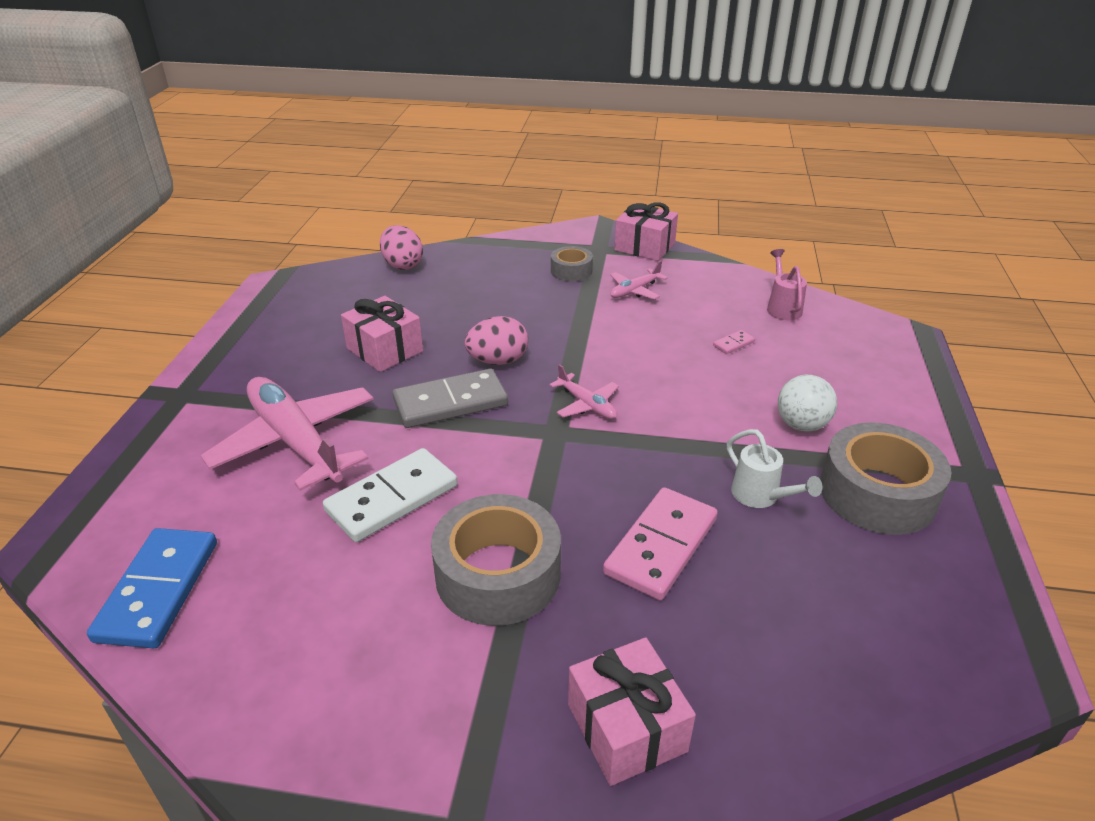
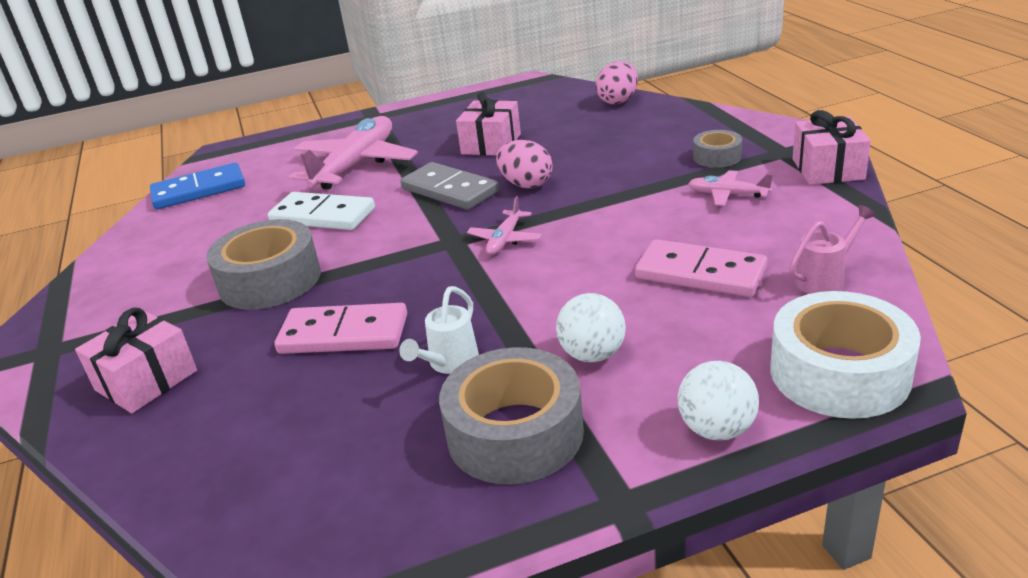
camera: 65 degrees right, 5 degrees down
pink domino [713,330,755,354] -> pink domino [635,239,767,297], size x2.43
none -> white ball [678,361,759,440]
none -> white tape [770,291,921,419]

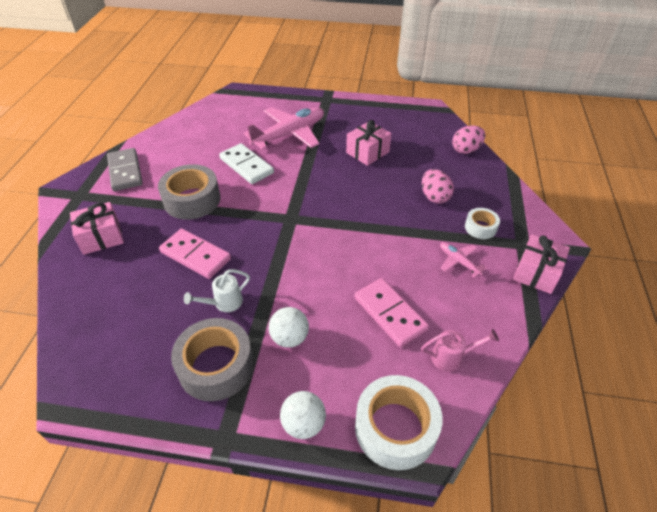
camera: 25 degrees right, 15 degrees up
blue domino [150,163,245,209] -> none
grey domino [400,162,499,210] -> grey domino moved to [107,148,143,191]
pink plane [467,196,542,255] -> none
pink egg [496,140,553,188] -> pink egg moved to [422,169,454,204]
grey tape [693,130,742,168] -> white tape [465,208,500,239]

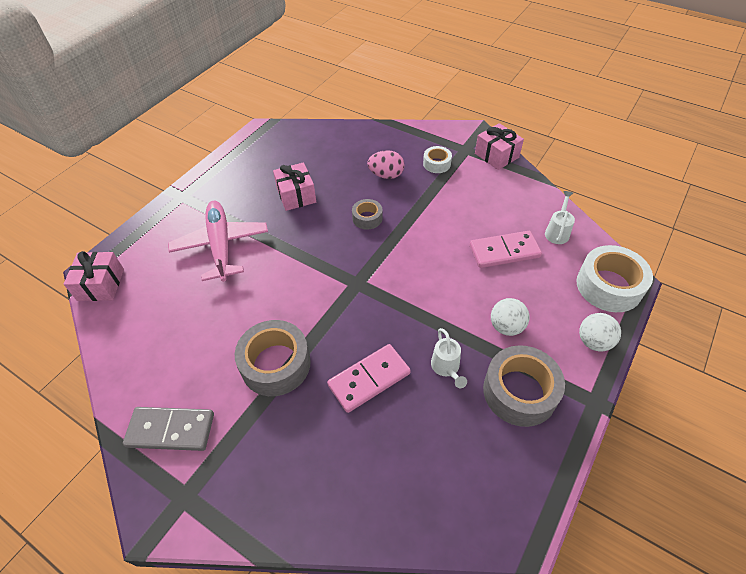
camera: 65 degrees left, 5 degrees up
pink gift [70,202,124,255] -> pink gift moved to [64,251,124,301]
white domino [219,143,274,184] -> none
pink watering can [421,329,499,372] -> white watering can [545,191,575,244]
pink plane [440,242,487,278] -> none
pink egg [452,125,486,154] -> none
none -> grey tape [352,199,383,230]

